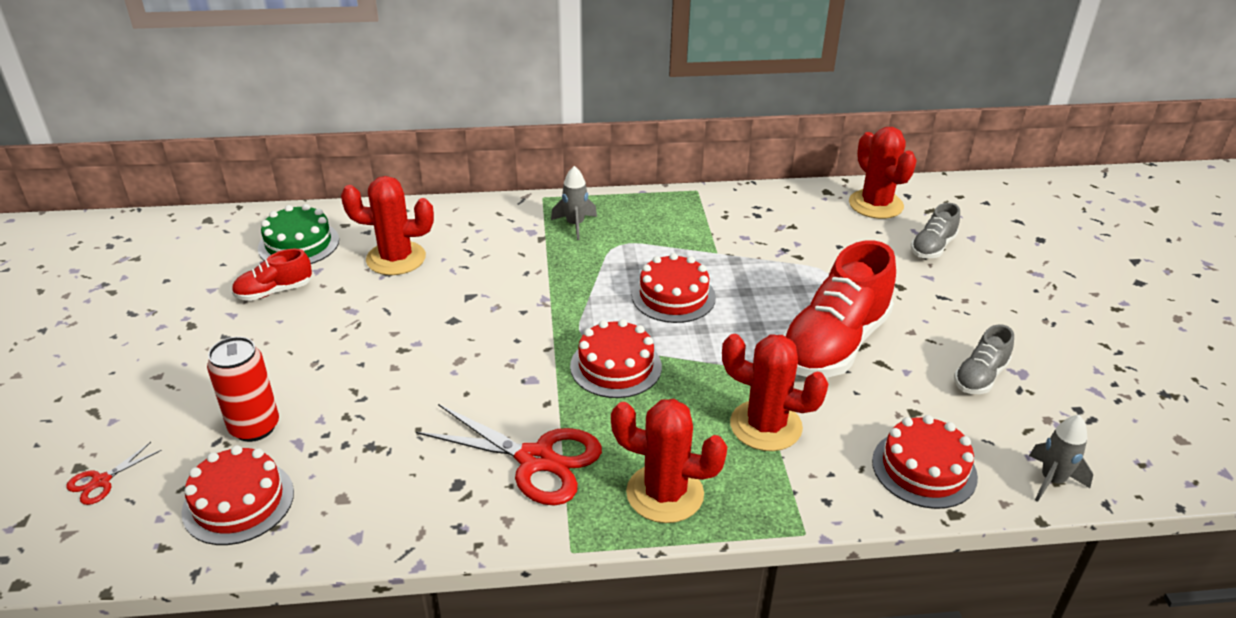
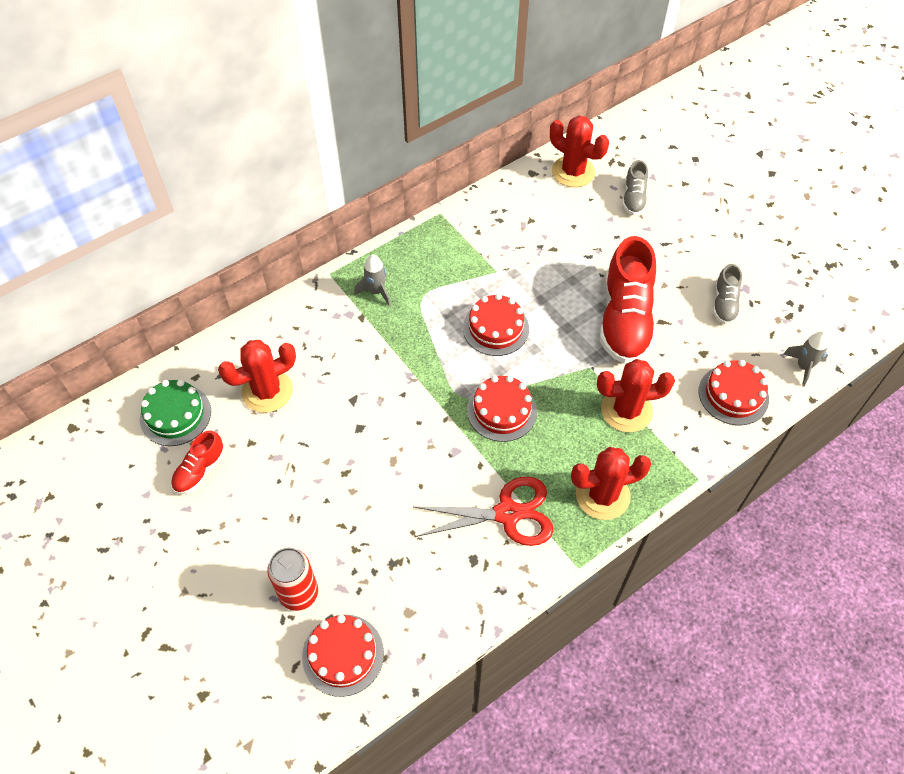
camera: 30 degrees left, 20 degrees up
red scissors [66,442,162,505] -> none

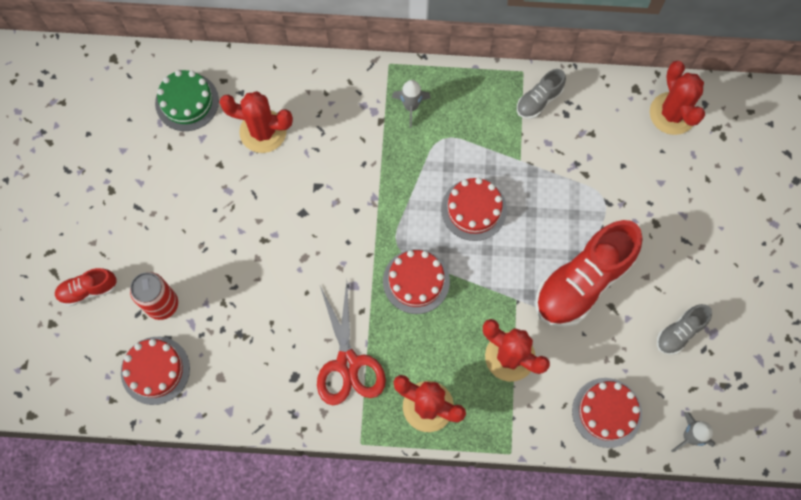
camera: 40 degrees right, 15 degrees up
red shoe [171,431,225,494] -> red shoe moved to [54,268,117,307]
red scissors [414,477,554,546] -> red scissors turned 45 degrees clockwise [317,281,386,405]
grey shoe [622,160,648,215] -> grey shoe moved to [517,69,566,119]

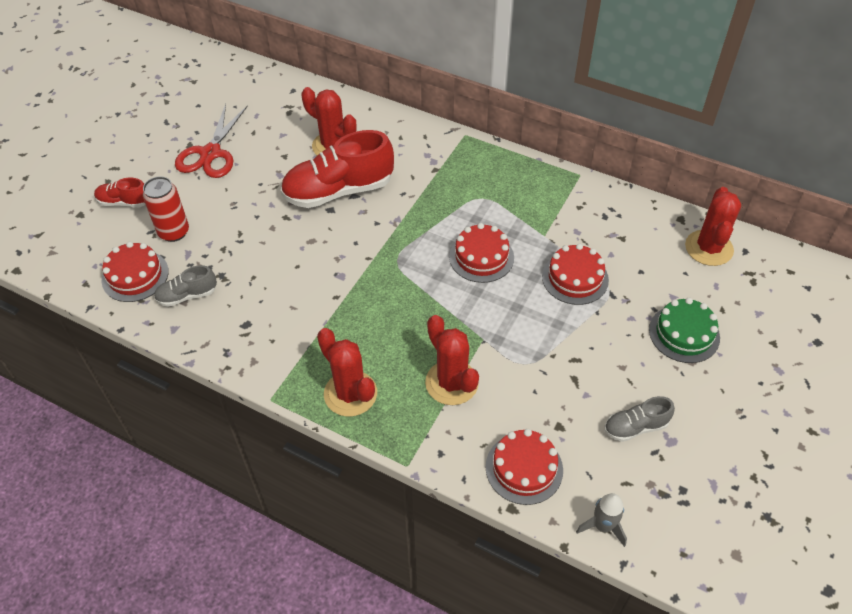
camera: 25 degrees right, 20 degrees down
green cake [155,70,219,131] -> green cake moved to [649,298,720,363]
red scissors [317,281,386,405] -> red scissors moved to [175,104,248,178]
red cake [383,249,450,314] -> red cake moved to [542,244,609,305]
grey rocket [392,80,431,127] -> none
grey shoe [517,69,566,119] -> grey shoe moved to [154,265,217,307]
red shoe [536,220,643,327] -> red shoe moved to [281,130,394,208]

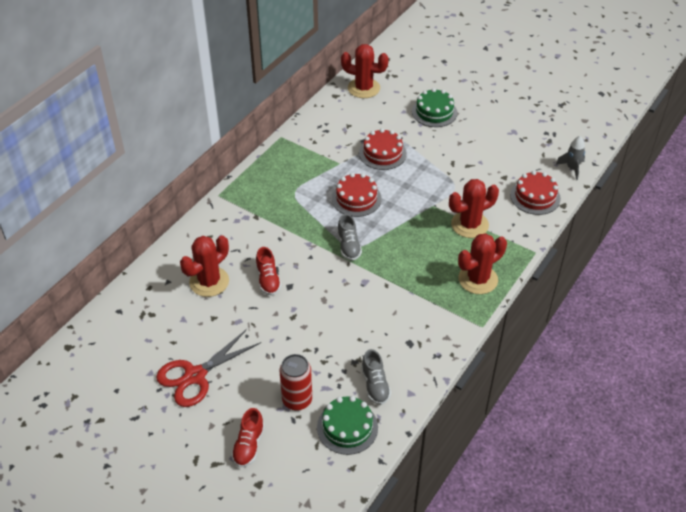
camera: 85 degrees left, 5 degrees down
red cake [102,242,169,302] -> green cake [317,396,378,455]
red scissors [175,104,248,178] -> red scissors turned 120 degrees clockwise [156,329,261,407]
red shoe [281,130,394,208] -> red shoe [256,247,281,295], size x0.49
grey shoe [604,396,675,442] -> grey shoe moved to [337,214,362,261]

